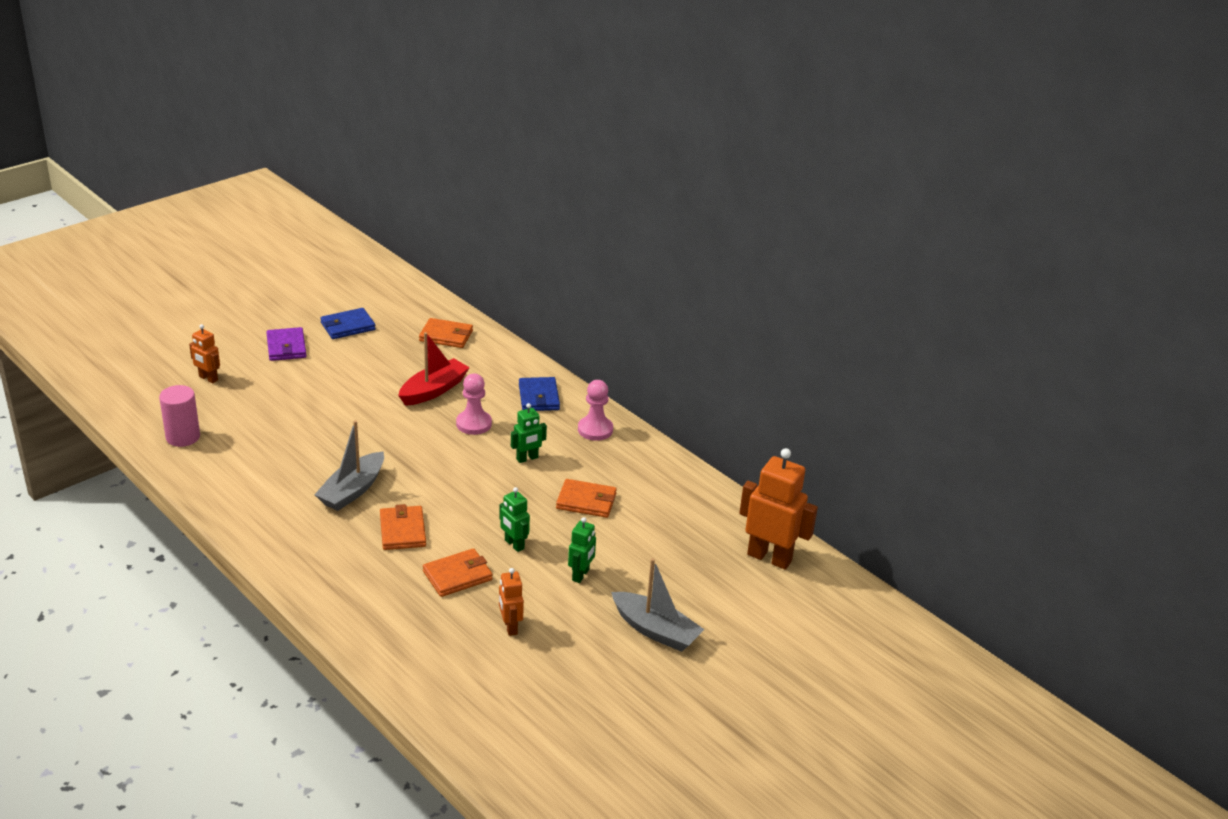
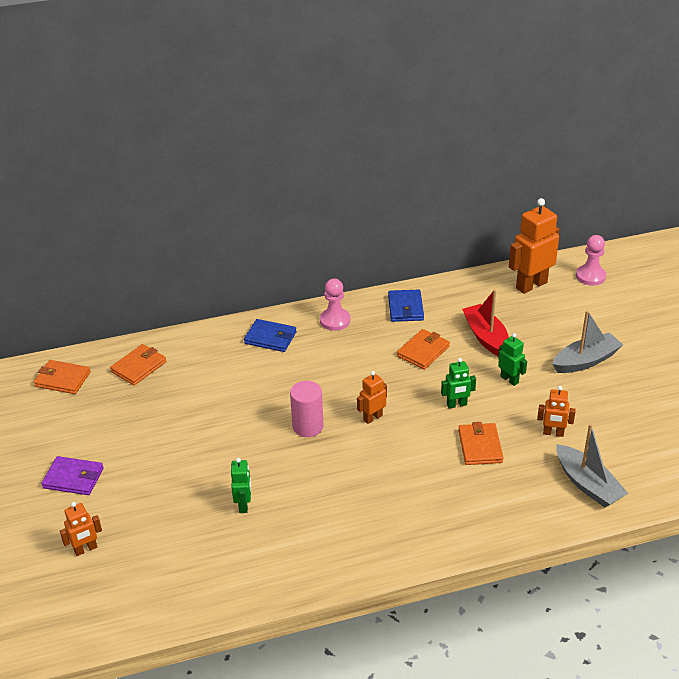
camera: 60 degrees left, 5 degrees up
pink cylinder [159,385,200,447] -> pink cylinder moved to [290,381,324,437]
grey boat [314,420,384,511] -> grey boat moved to [556,424,628,508]
blue wallet [321,308,376,339] -> blue wallet moved to [388,290,424,322]
orange wallet [380,504,426,550] -> orange wallet moved to [34,360,91,394]
red boat [398,332,470,406] -> red boat moved to [462,289,509,356]
pink pawn [456,374,492,435] -> pink pawn moved to [576,235,606,286]
green robot [511,403,547,463] -> green robot moved to [231,458,251,513]
none -> orange robot [357,371,387,424]

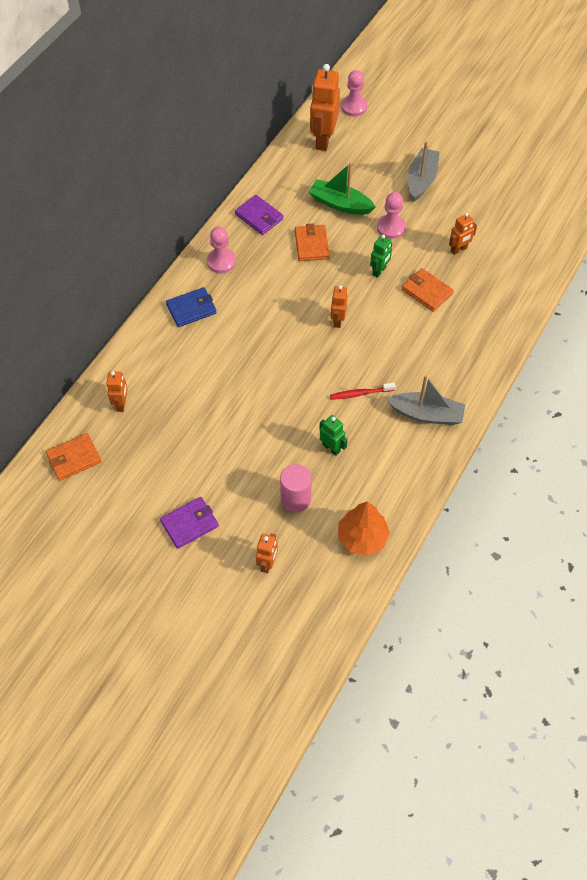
camera: 45 degrees left, 20 degrees up
orange wallet [110,344,166,385] -> orange robot [106,371,127,412]
pink cylinder [290,381,324,437] -> pink cylinder moved to [280,464,312,513]
blue wallet [388,290,424,322] -> purple wallet [235,195,284,235]
red boat [462,289,509,356] -> green boat [309,163,376,215]
green robot [498,333,527,386] -> pink pawn [377,192,406,239]
grey boat [556,424,628,508] -> grey boat moved to [387,375,465,425]
none -> red toothbrush [330,382,396,400]
none -> orange tree [338,501,390,556]

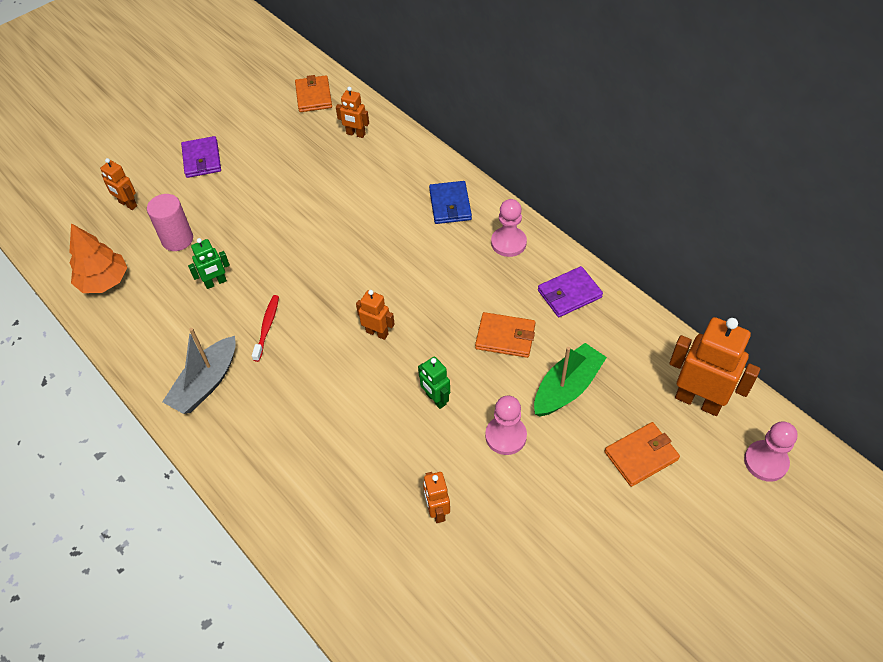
camera: 110 degrees right, 5 degrees down
orange wallet [402,268,454,312] -> orange wallet moved to [604,422,680,487]
grey boat [407,141,440,201] -> none

